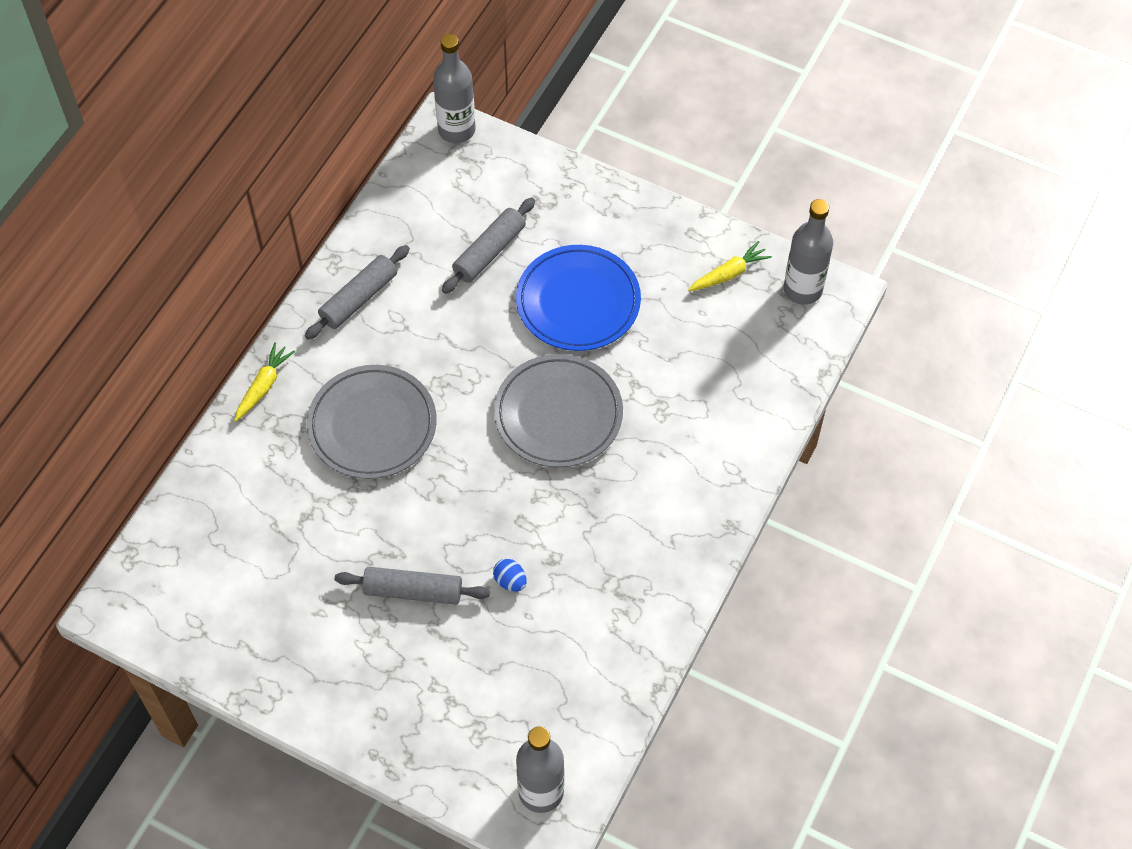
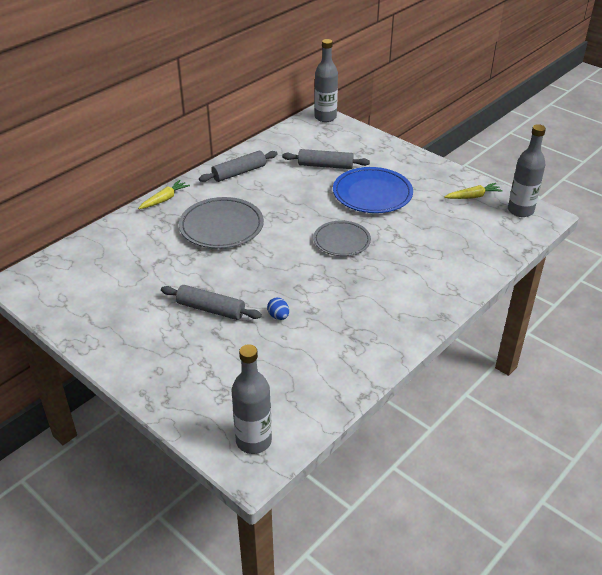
camera: 15 degrees right, 20 degrees down
grey rolling pin [442,197,535,294] -> grey rolling pin turned 45 degrees clockwise [282,149,370,169]
grey plate [494,354,623,468] -> grey plate [313,221,371,256], size x0.66

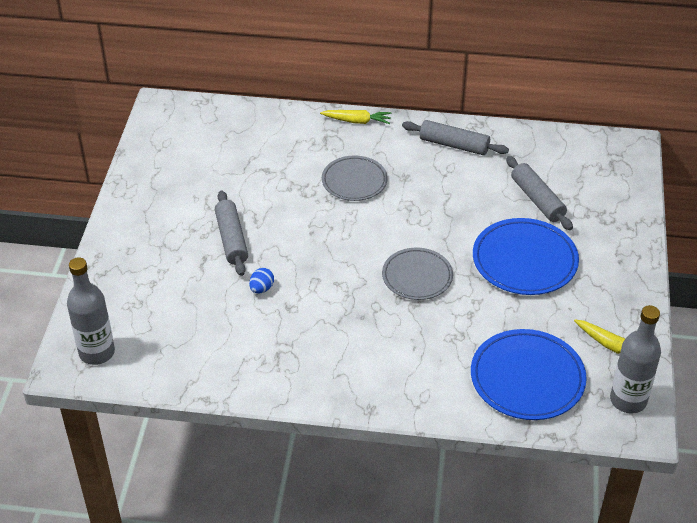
camera: 55 degrees right, 5 degrees up
grey plate [179,197,264,249] -> grey plate [322,155,388,201], size x0.66
grey bottle [314,39,338,122] -> none
none -> blue plate [471,329,587,420]

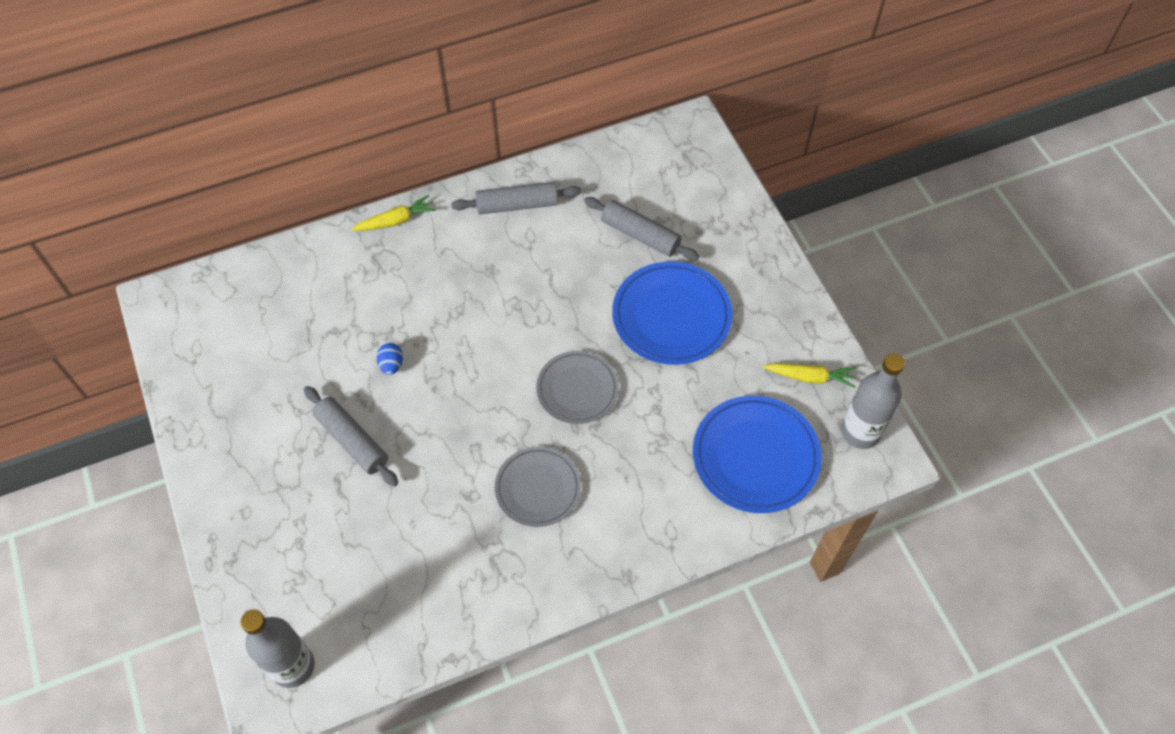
camera: 30 degrees left, 15 degrees up
blue egg [249,268,274,293] -> blue egg moved to [377,343,403,375]
grey plate [322,155,388,201] -> grey plate moved to [495,447,581,527]

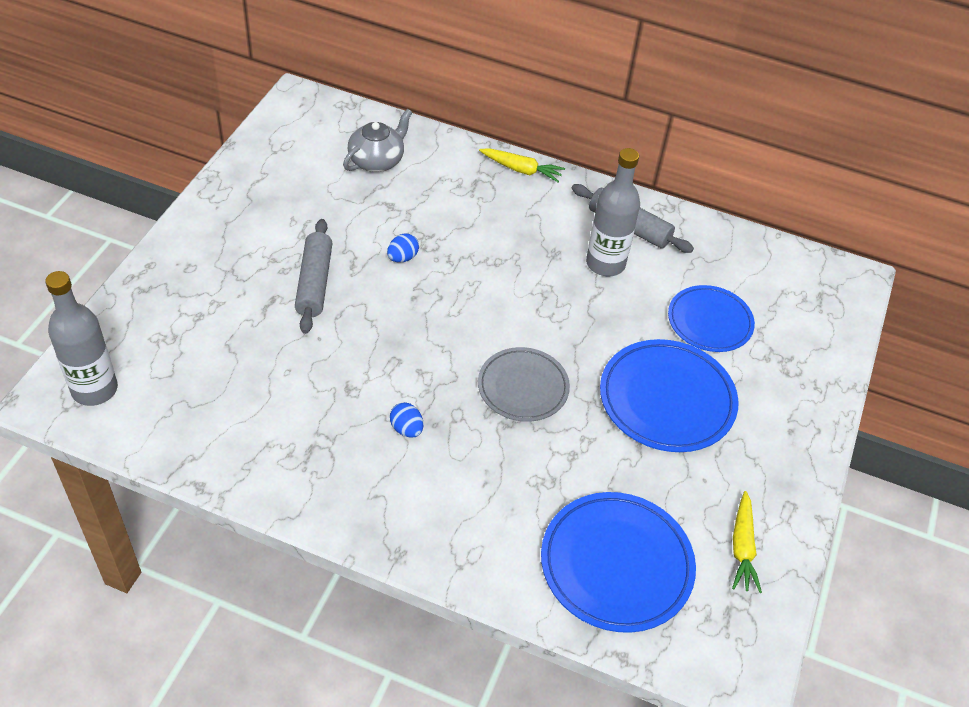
camera: 40 degrees right, 10 degrees down
grey plate [495,447,581,527] -> blue egg [390,402,423,438]
grey rolling pin [584,197,699,260] -> blue plate [668,285,755,352]
yellow carrot [763,363,856,388] -> yellow carrot turned 45 degrees clockwise [732,491,762,593]
grey bottle [841,354,905,449] -> grey bottle moved to [586,148,640,276]
none -> grey teapot [343,109,412,172]

